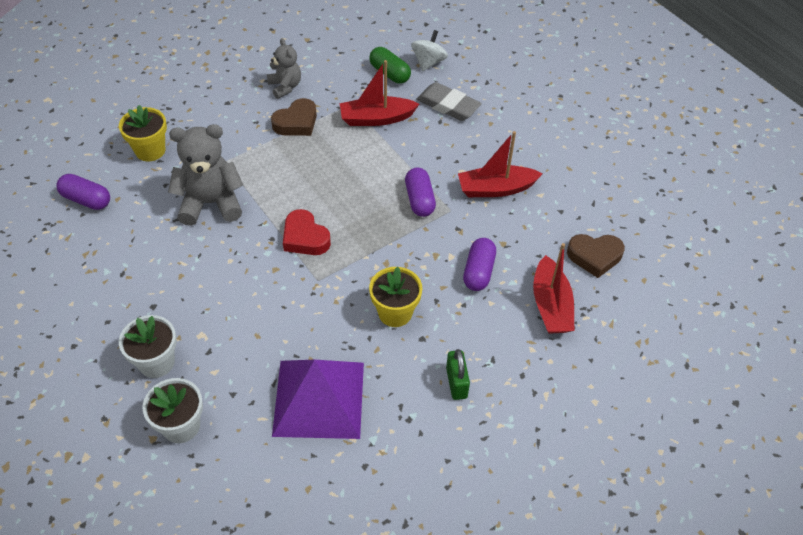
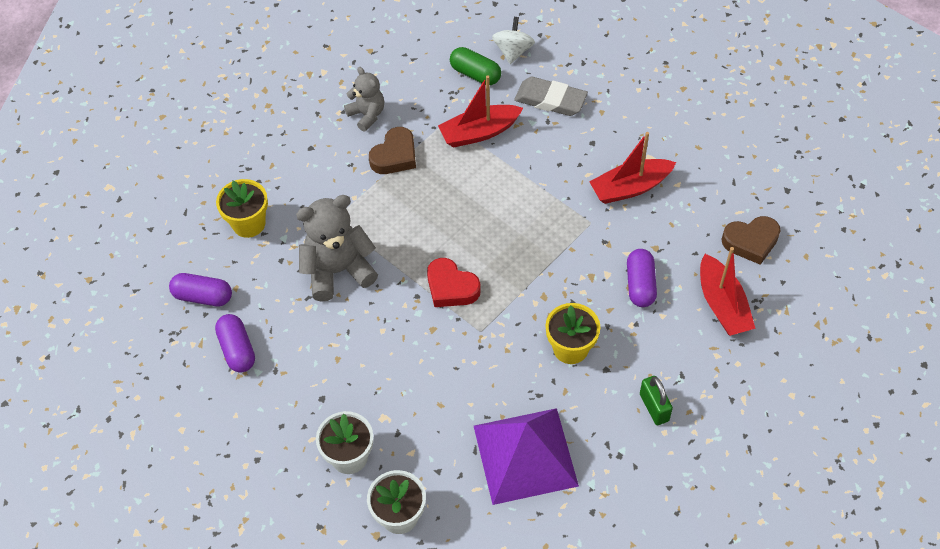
camera: 10 degrees left, 5 degrees up
purple capsule [405,168,436,217] -> purple capsule moved to [215,314,255,373]

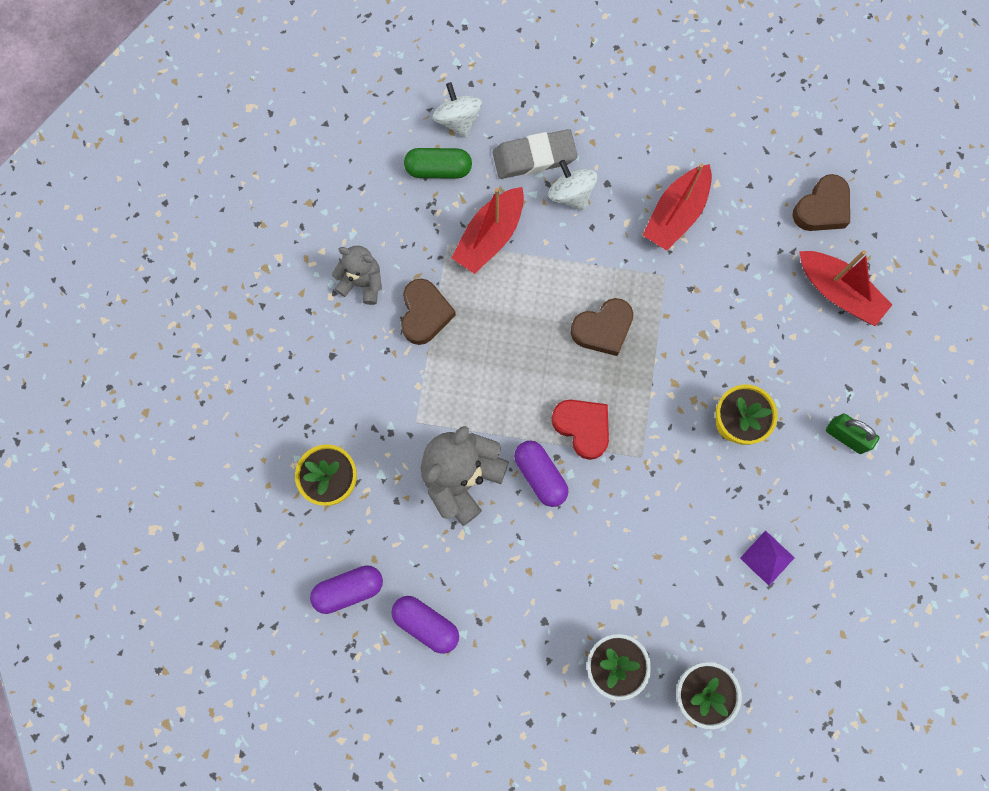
camera: 35 degrees left, 20 degrees up
red heart [427,258,481,307] -> red heart turned 135 degrees counterclockwise [551,400,609,460]
purple pyramid [474,408,579,505] -> purple pyramid [740,530,795,586], size x0.42
purple capsule [627,249,657,307] -> purple capsule moved to [514,440,568,507]
none -> white spinning top [548,160,597,210]
none -> brown heart [571,298,633,356]

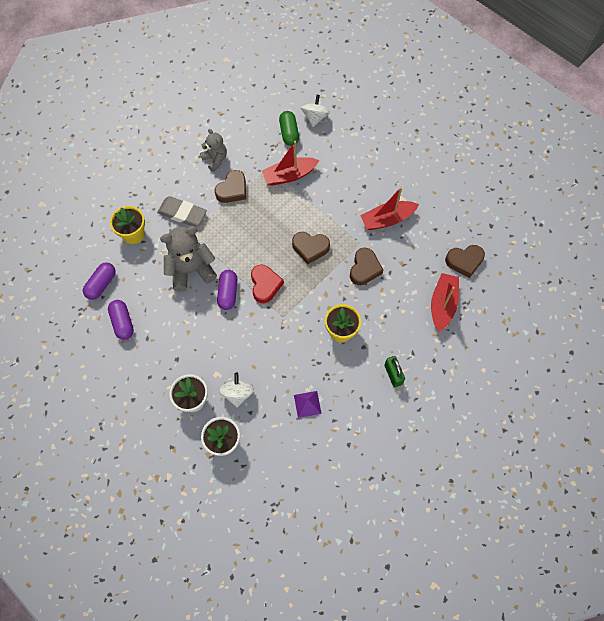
camera: 35 degrees right, 10 degrees down
purple capsule [310,565,383,614] -> purple capsule turned 75 degrees counterclockwise [83,262,116,300]
green capsule [404,148,472,179] -> green capsule turned 45 degrees clockwise [279,111,299,146]
grey eraser [492,129,578,179] -> grey eraser moved to [157,196,207,227]
white spinning top [548,160,597,210] -> white spinning top moved to [219,373,254,407]
red boat [799,250,892,326] -> red boat turned 150 degrees counterclockwise [431,273,459,332]
none -> brown heart [350,248,383,285]

